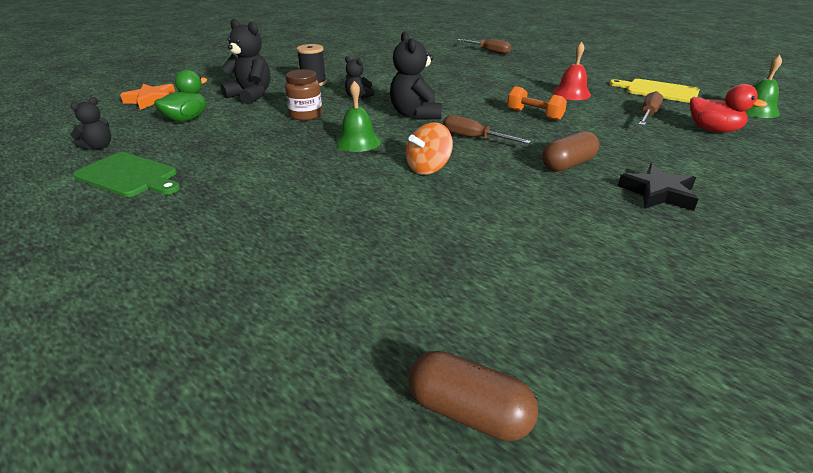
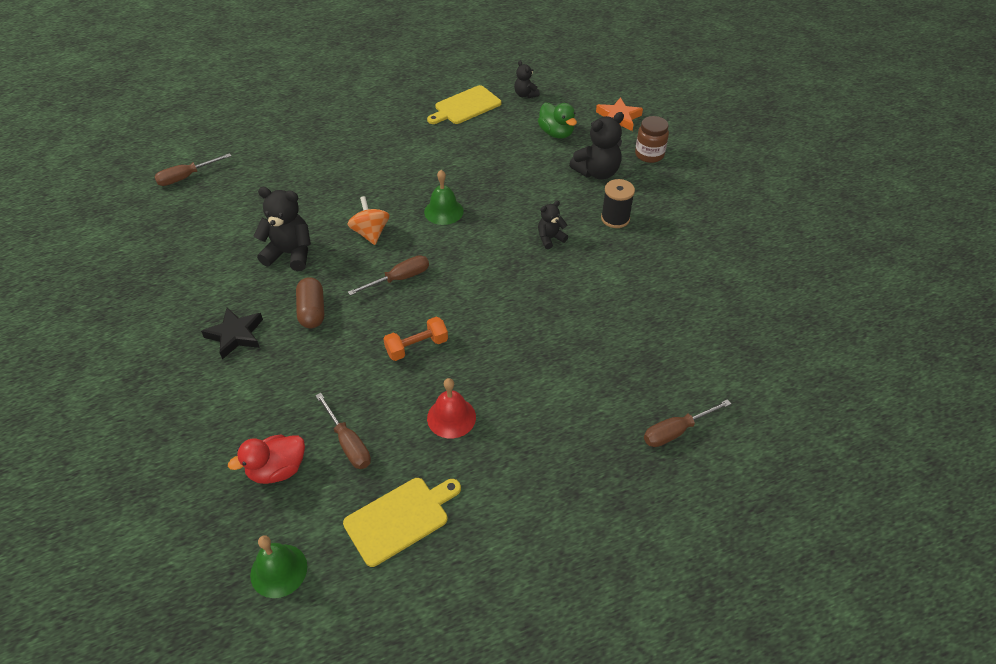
camera: 115 degrees right, 15 degrees up
green cutting board [73,152,180,197] -> yellow cutting board [427,85,501,124]
brown jar [285,69,322,121] -> brown jar moved to [635,116,669,163]
black teddy bear [390,31,442,120] -> black teddy bear moved to [254,187,311,271]
brown capsule [409,351,538,441] -> brown screwdriver [154,153,231,186]

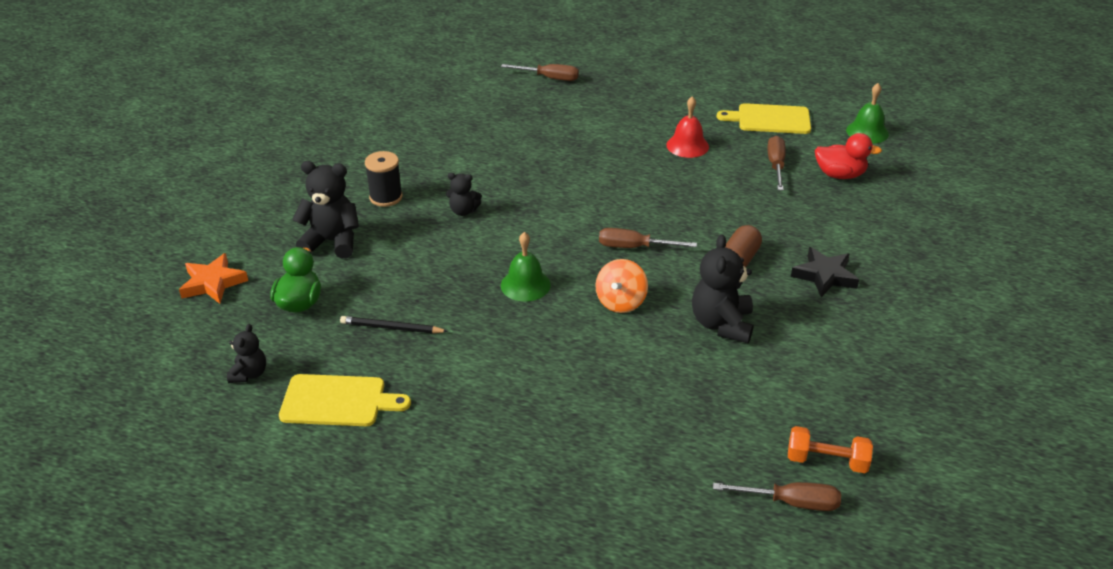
camera: 140 degrees left, 10 degrees down
black teddy bear [254,187,311,271] -> black teddy bear turned 45 degrees clockwise [692,235,753,343]
orange dumbbell [383,317,448,361] -> orange dumbbell moved to [788,426,873,473]
brown jar [635,116,669,163] -> none
none -> black pencil [340,316,448,334]

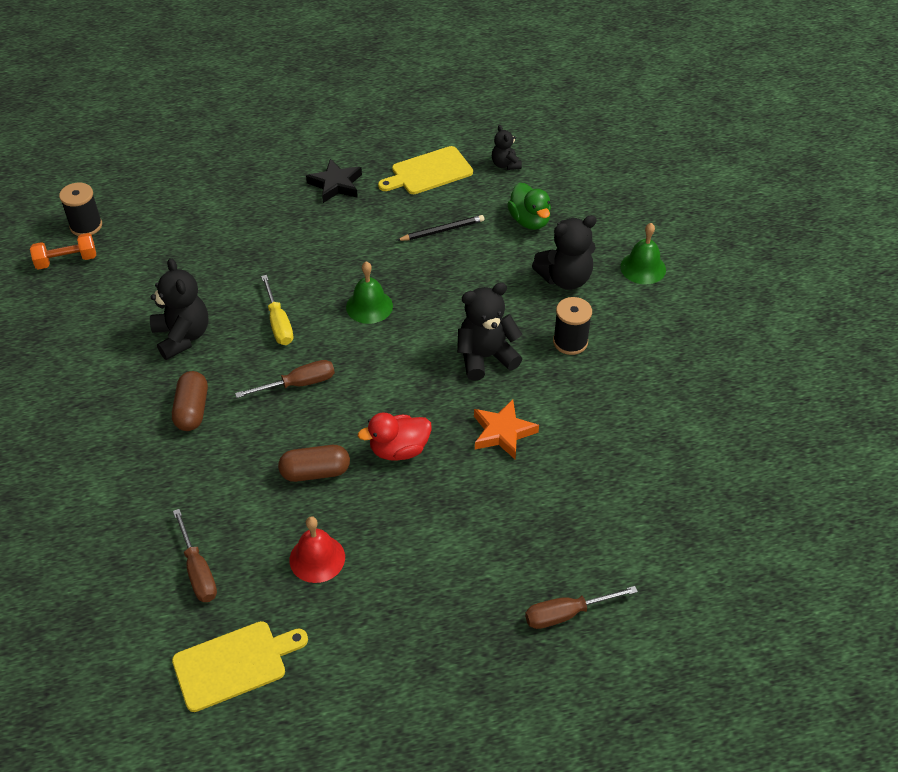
camera: 150 degrees right, 10 degrees up
orange star [179,253,248,304] -> orange star moved to [474,399,539,459]
black teddy bear [446,173,482,216] -> black teddy bear [457,282,522,381], size x1.77
orange spinning top [595,259,648,313] -> yellow screwdriver [261,275,293,345]
brown screwdriver [713,482,841,511] -> black spool [59,183,102,236]
black star [791,247,859,297] -> black star moved to [306,159,362,203]
red duck [815,133,882,179] -> red duck moved to [358,412,432,461]
green bell [846,83,889,144] -> green bell moved to [620,223,666,285]
none -> brown capsule [278,445,350,482]

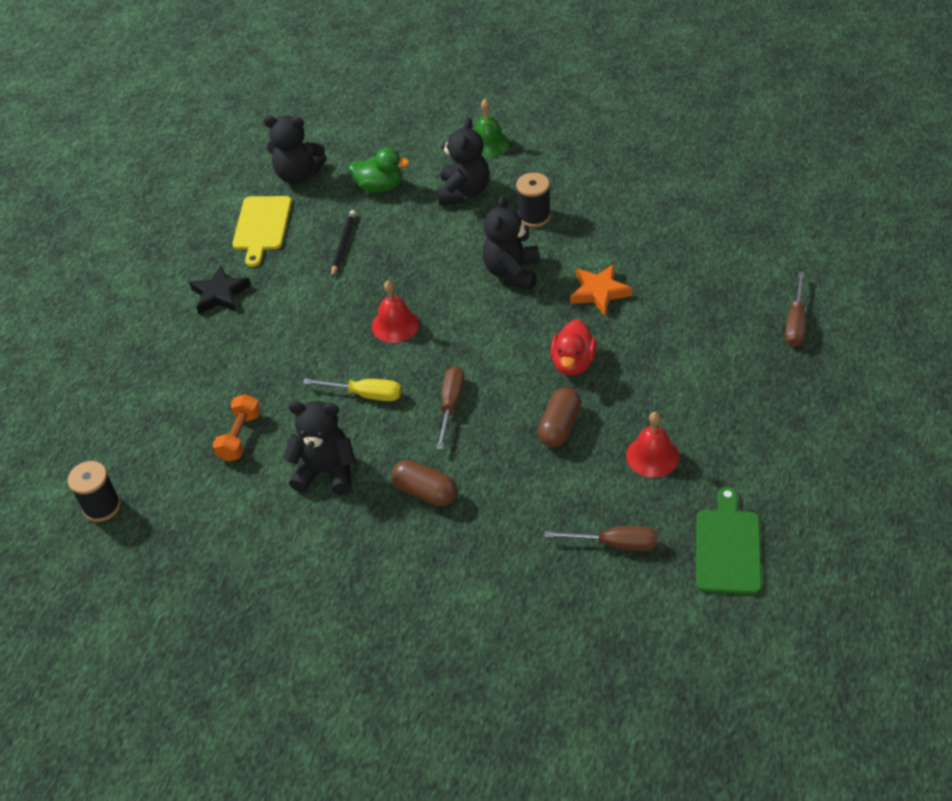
camera: 55 degrees left, 0 degrees up
orange dumbbell [30,233,96,270] -> orange dumbbell moved to [213,394,261,462]
yellow cutting board [172,621,308,712] -> green cutting board [696,486,762,595]
green bell [346,261,393,324] -> red bell [372,280,419,343]
black teddy bear [492,125,522,170] -> black teddy bear [263,115,327,184], size x1.77

